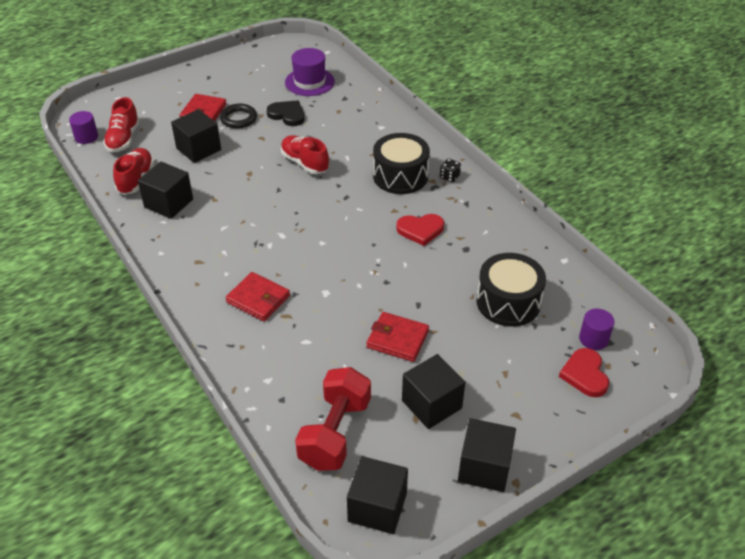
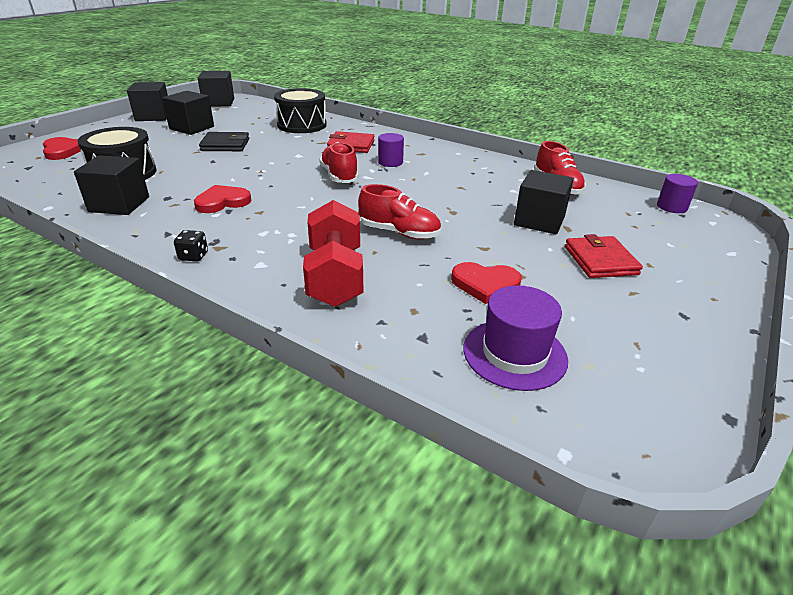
camera: 155 degrees right, 10 degrees down
red shoe [103,97,140,153] -> red shoe moved to [319,142,359,183]
black cube [138,162,193,219] -> black cube moved to [74,155,149,215]
black ring [220,104,257,128] -> none
black heart [266,100,305,126] -> red heart [451,262,522,304]
red dumbbell [295,367,371,471] -> red dumbbell moved to [303,200,364,307]
red wallet [366,312,429,362] -> black wallet [199,132,249,151]
black drum [373,133,430,194] -> black drum moved to [274,88,327,133]
purple cylinder [579,309,615,350] -> purple cylinder moved to [378,133,404,167]

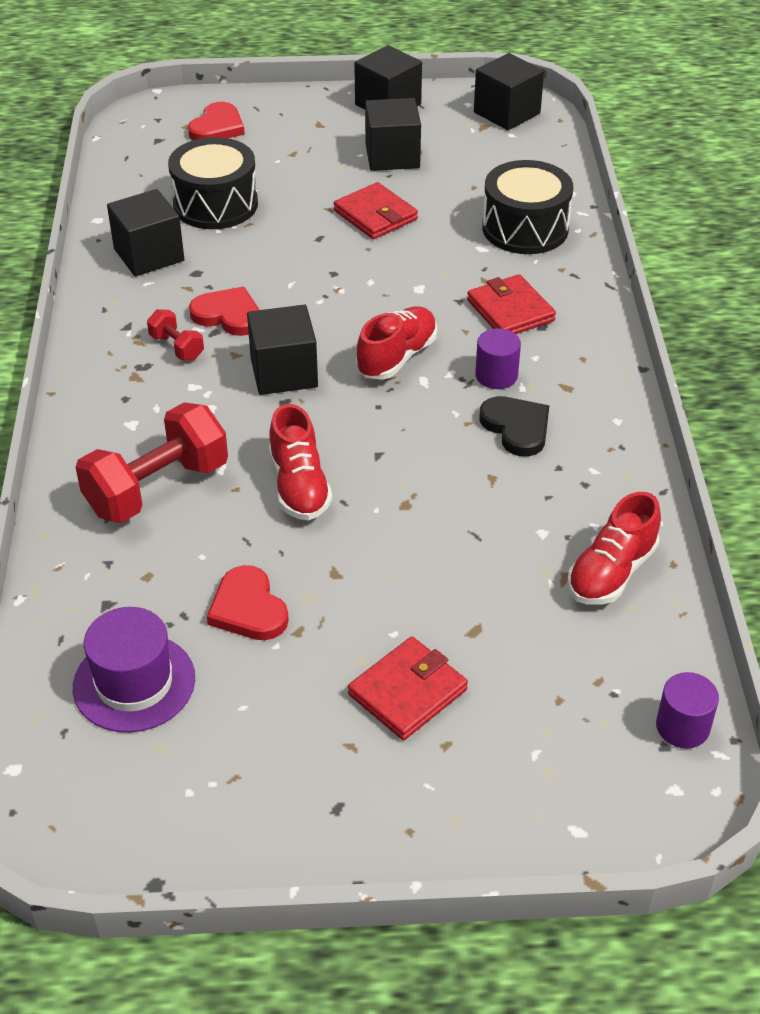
camera: 55 degrees right, 10 degrees up
black dice [174,230,208,262] -> none
black wallet [199,132,249,151] -> red wallet [334,182,418,239]
black cube [514,170,574,234] -> black cube moved to [247,305,318,395]
none -> red dumbbell [147,309,204,360]
none -> black heart [480,396,549,456]

